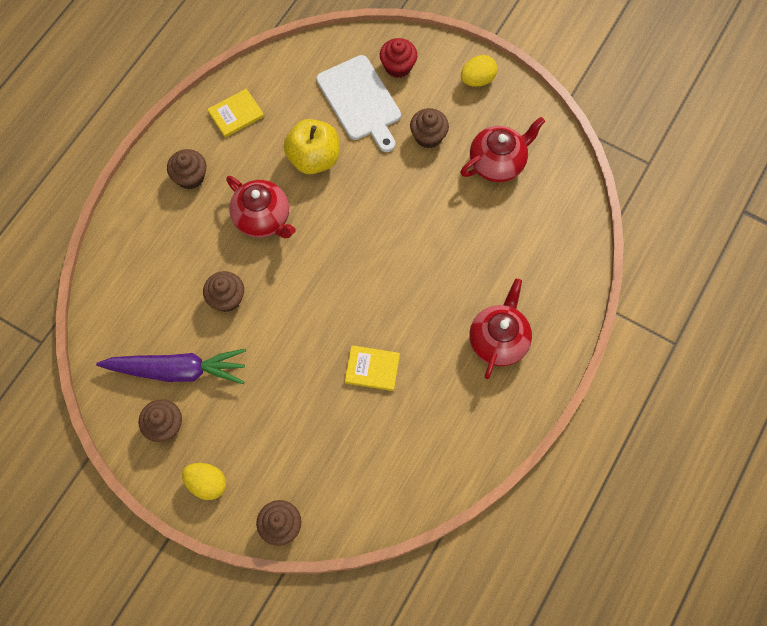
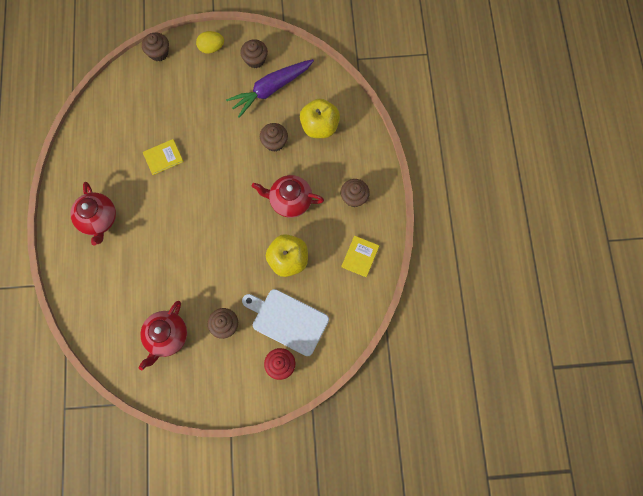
camera: 145 degrees right, 5 degrees up
yellow egg [461,55,498,87] -> none
none -> yellow apple [300,98,340,138]

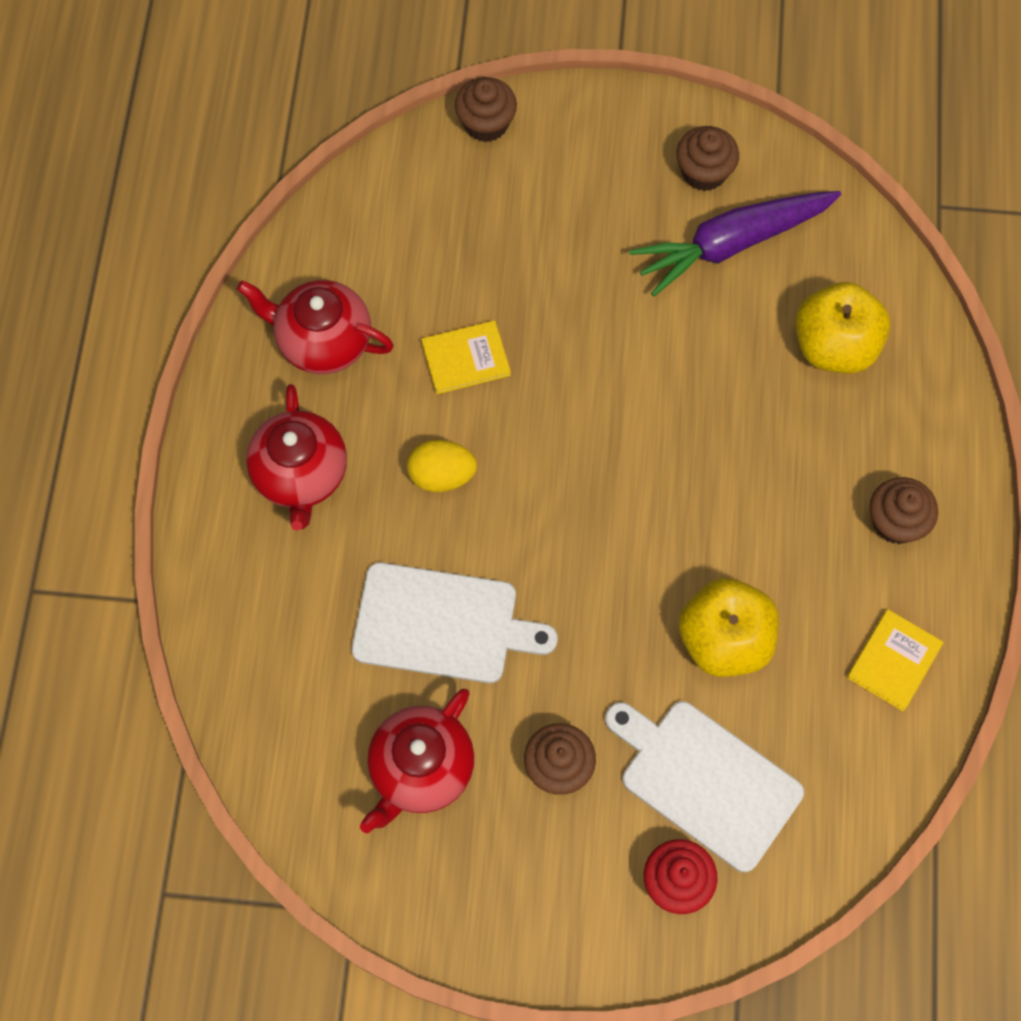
camera: 10 degrees right, 5 degrees down
yellow egg [196,31,224,53] -> yellow egg moved to [407,440,477,492]
red teapot [252,175,324,218] -> red teapot moved to [237,280,394,374]
brown cupcake [260,123,288,152] -> none
none -> white cutting board [352,562,558,683]

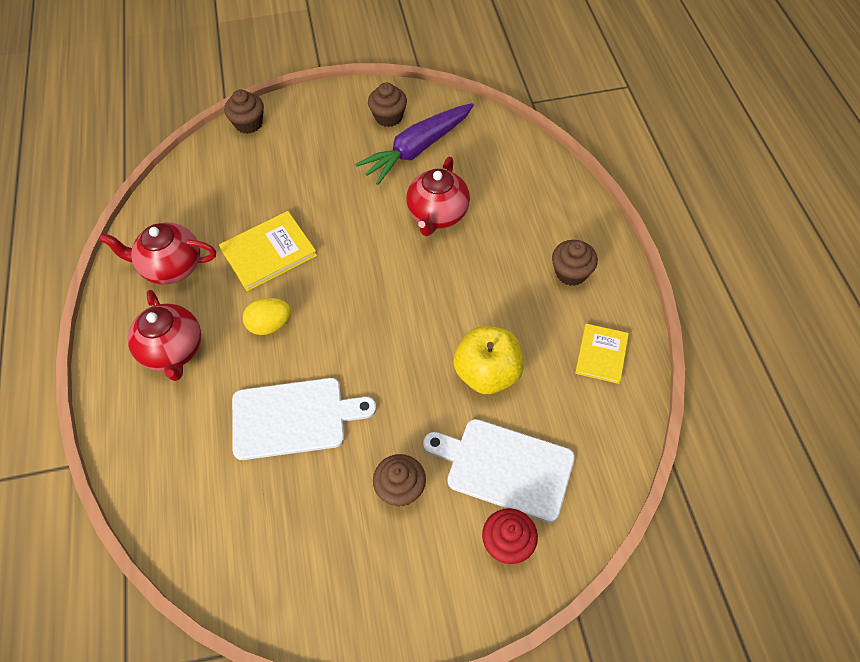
camera: 15 degrees left, 10 degrees down
red teapot [360,689,474,833] -> red teapot moved to [406,157,470,236]
yellow book [421,320,511,394] -> yellow book [219,211,317,292], size x1.52
yellow apple [795,282,890,374] -> none

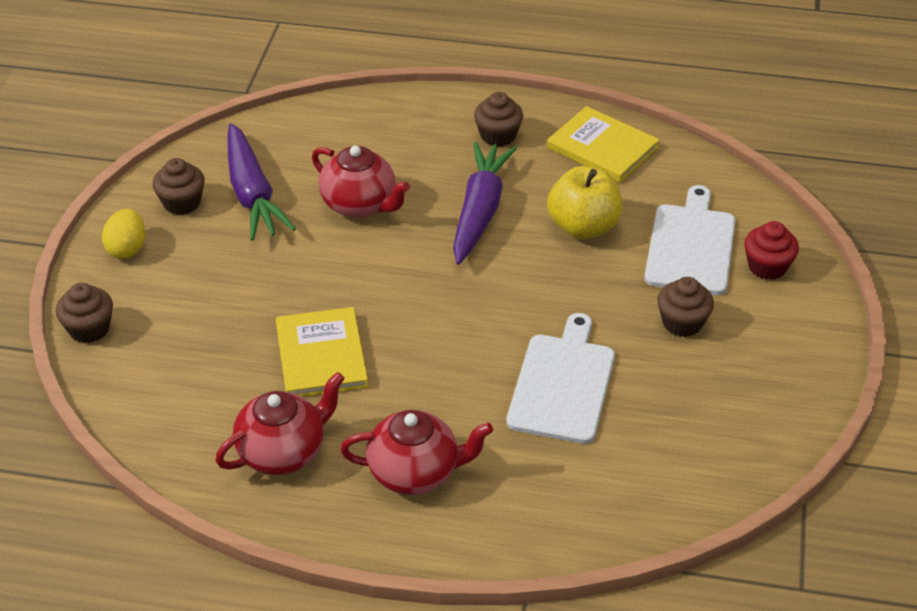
camera: 70 degrees left, 15 degrees down
red teapot [99,223,216,285] -> red teapot turned 150 degrees counterclockwise [215,372,345,475]
yellow egg [243,298,291,335] -> yellow egg moved to [102,209,145,259]
white cutting board [423,419,575,522] -> white cutting board turned 150 degrees clockwise [644,185,736,295]
yellow book [575,324,629,384] -> yellow book [547,106,660,183], size x1.52
none -> purple carrot [453,142,517,264]

